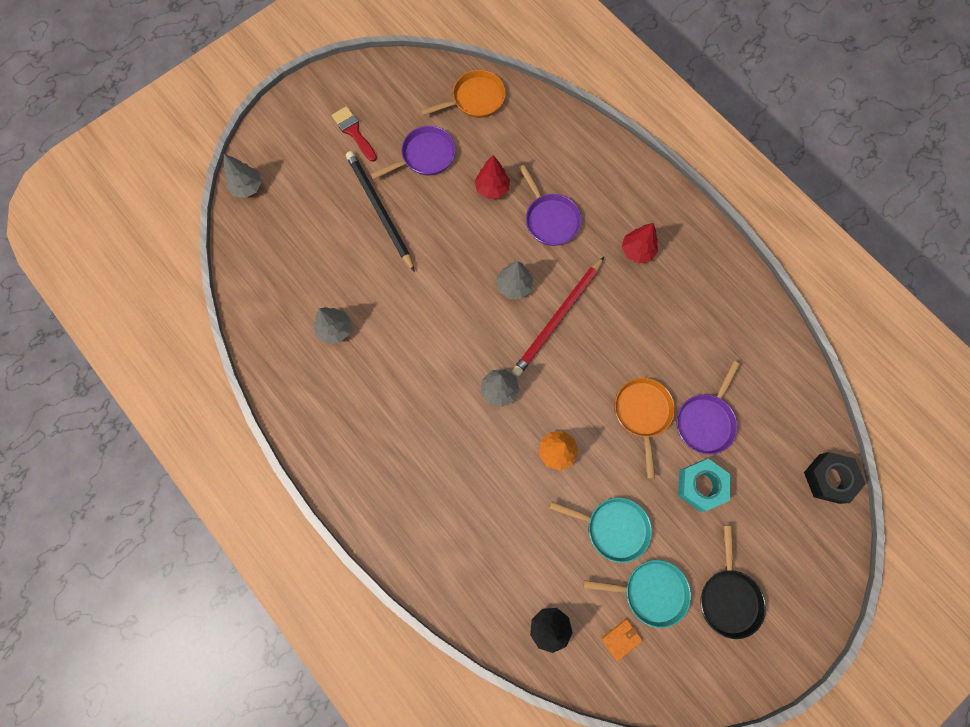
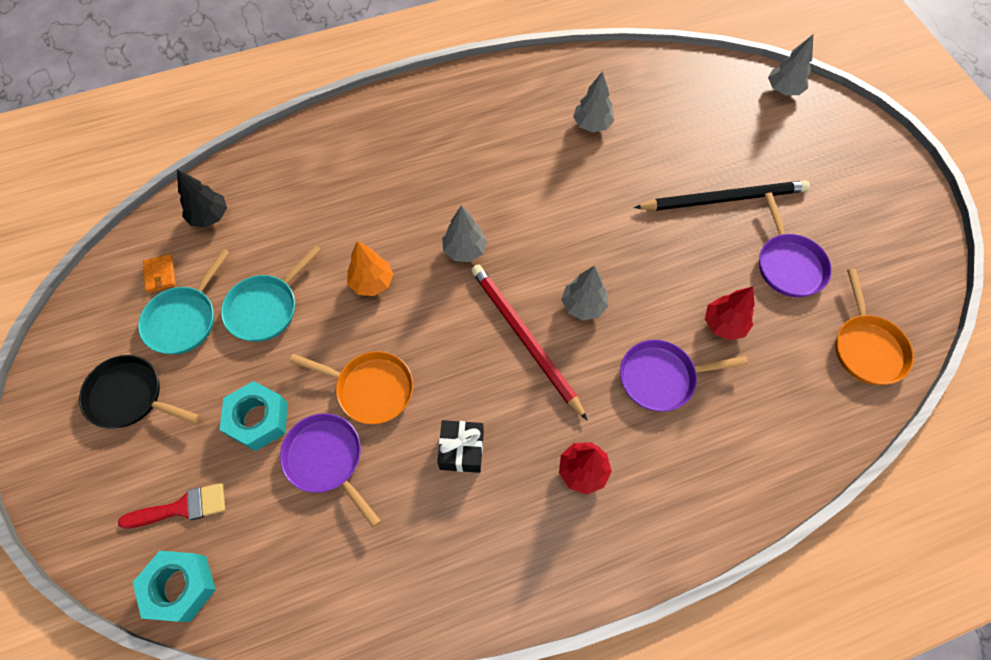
camera: 110 degrees right, 10 degrees down
red brush [332,106,377,162] -> red brush moved to [118,483,225,528]
black nut [804,452,866,504] -> turquoise nut [132,551,216,622]
none -> black gift [437,420,484,473]

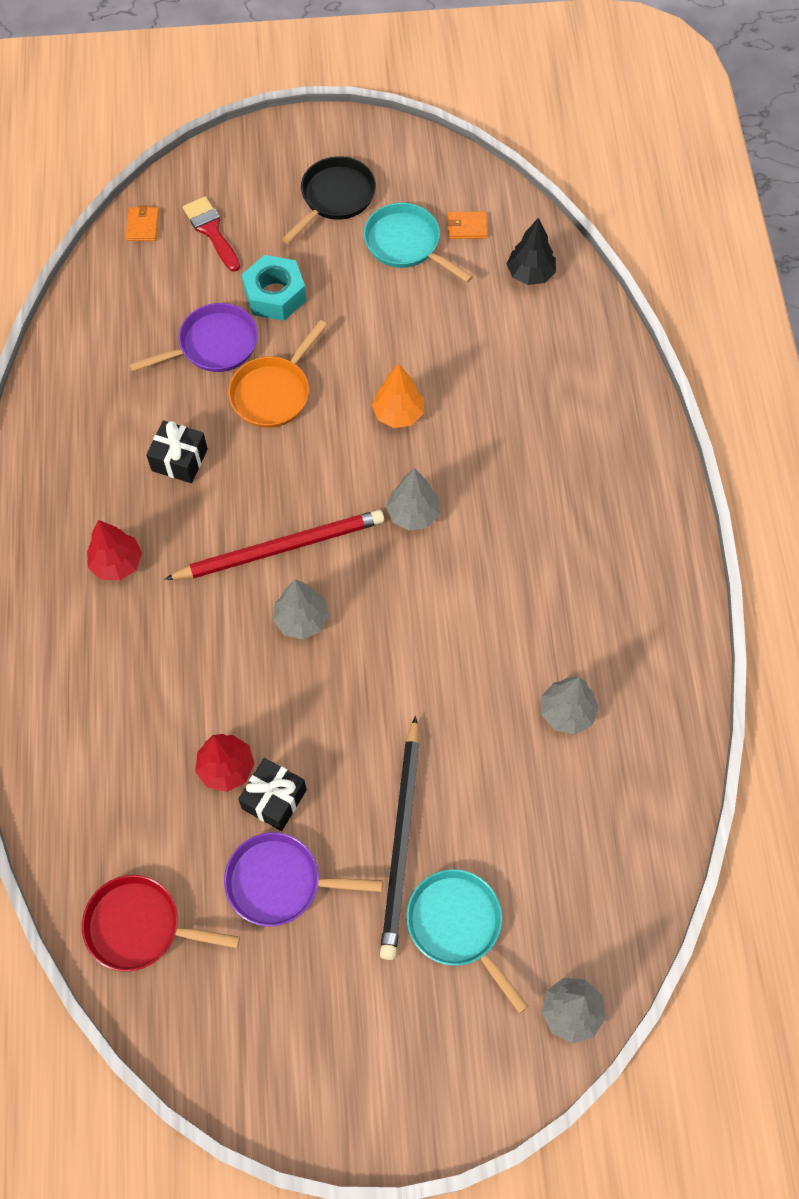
camera: 105 degrees right, 0 degrees up
red brush [118,483,225,528] -> red brush turned 150 degrees clockwise [183,196,240,272]
turquoise nut [132,551,216,622] -> orange wallet [126,205,159,241]
turquoise pan [221,245,321,342] -> turquoise pan moved to [406,869,529,1014]
purple pan [620,339,748,412] -> none
orange pan [835,269,914,385] -> red pan [82,875,240,972]
none -> black gift [238,758,307,831]

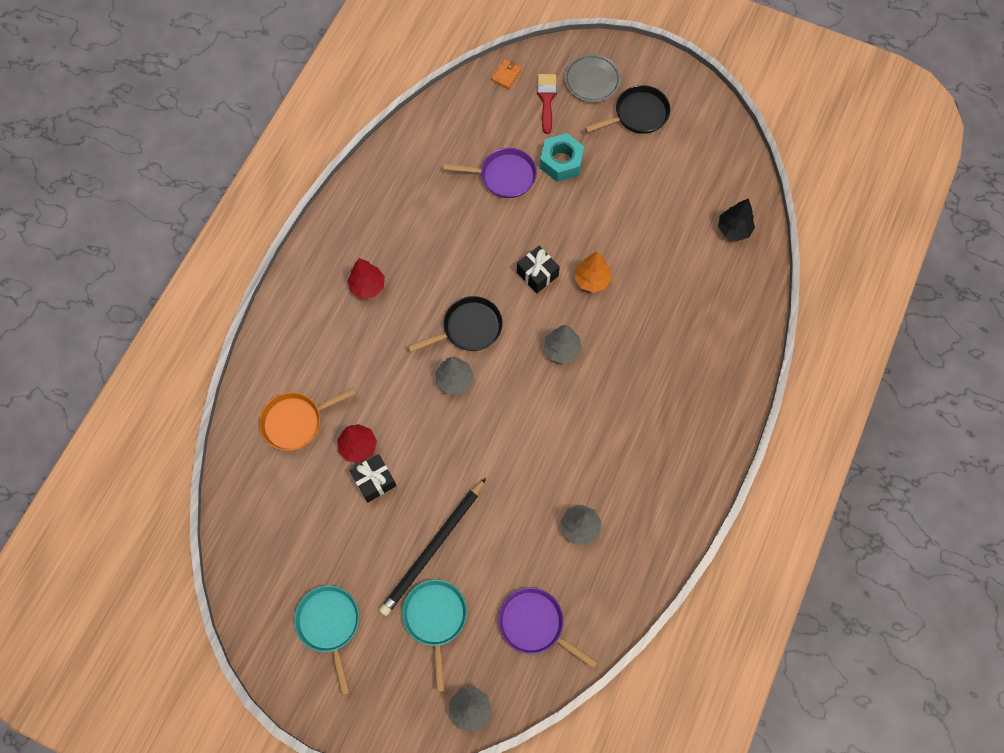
camera: 30 degrees right, 5 degrees up
red pan [82,875,240,972] -> none
black gift [146,420,208,483] -> black gift moved to [517,246,560,293]
red pencil [164,510,384,580] -> black pan [408,296,502,352]
purple pan [224,832,383,926] -> purple pan moved to [499,588,597,669]
orange pan [228,320,327,428] -> orange pan moved to [259,387,356,451]
turquoise pan [364,203,473,283] -> turquoise pan moved to [294,585,359,696]
orange wallet [447,212,487,239] -> none
none -> grey plate [564,54,621,102]

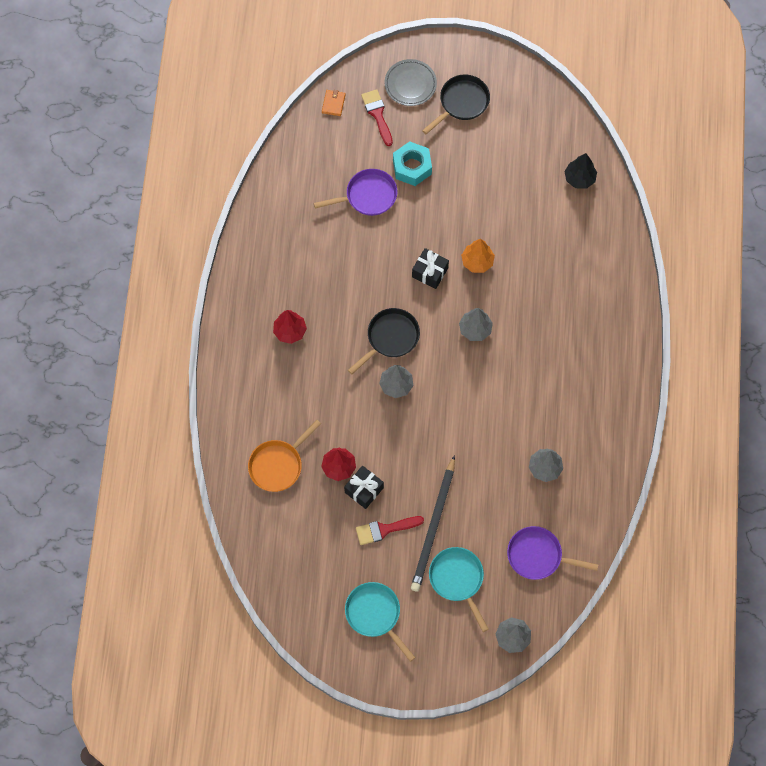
camera: 20 degrees left, 0 degrees up
none -> red brush [356,516,424,545]

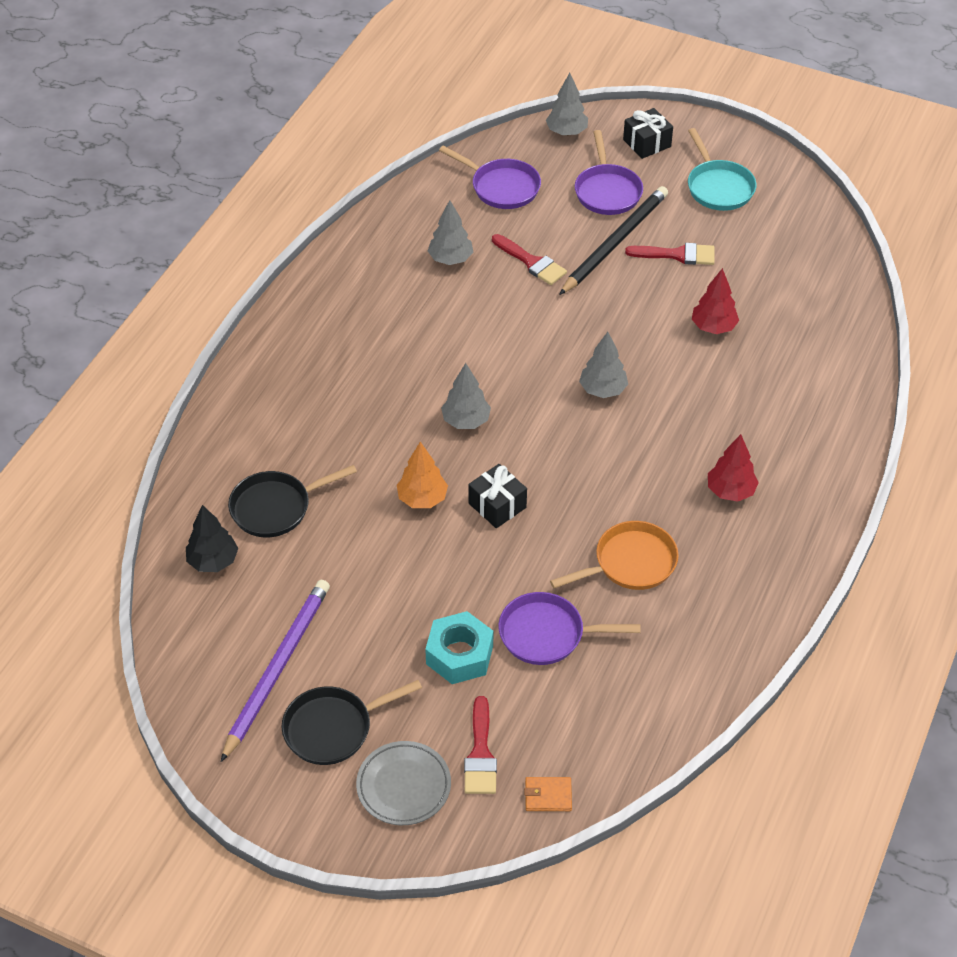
camera: 160 degrees left, 20 degrees down
orange pan [248,420,321,492] -> orange pan moved to [550,521,679,590]
orange wallet [322,90,346,116] -> orange wallet turned 60 degrees clockwise [524,777,572,811]
black gift [344,466,384,509] -> black gift moved to [623,108,673,159]
black pan [348,308,420,374] -> black pan moved to [228,465,357,537]
turquoise pan [429,547,489,632] -> purple pan [575,130,643,215]
none -> purple pencil [221,580,330,762]
none -> red brush [492,234,567,285]

